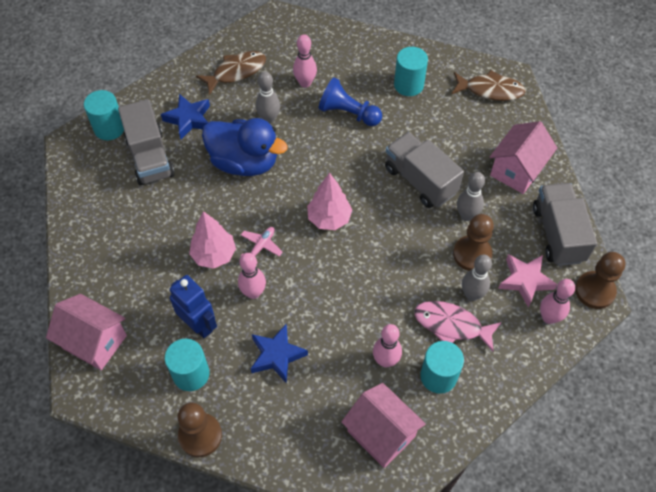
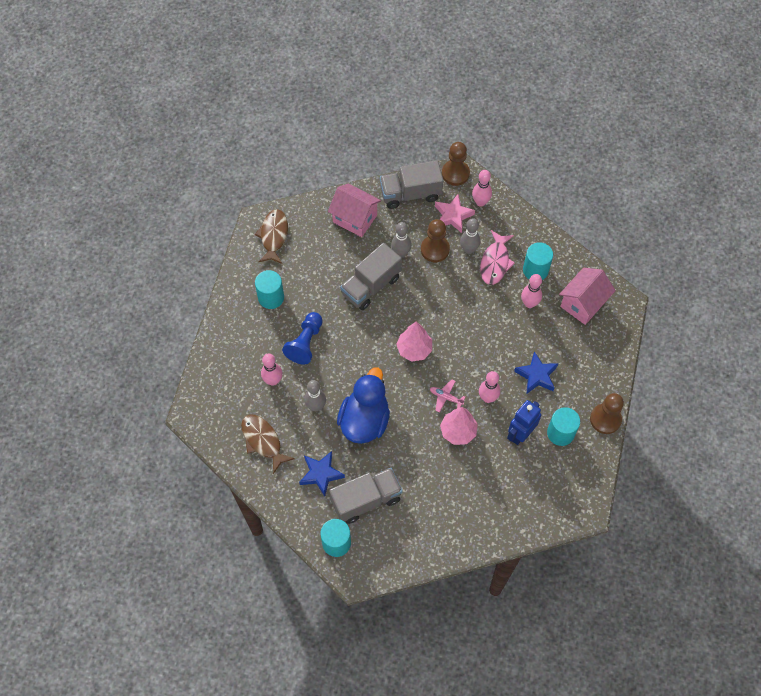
camera: 95 degrees left, 5 degrees up
pink house [46,294,127,370] -> none

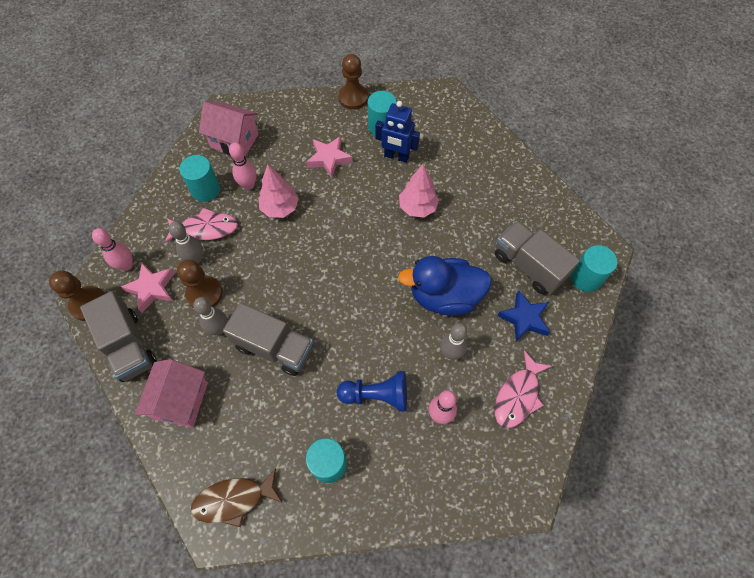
camera: 110 degrees left, 0 degrees up
brown fish [241,414,295,474] -> pink fish [495,350,552,428]
pink tree [396,321,432,362] -> pink tree moved to [258,164,299,218]
pink plane [430,379,465,413] -> none
pink bowling pin [479,371,500,403] -> none
blue star [514,351,559,393] -> pink star [306,136,353,178]

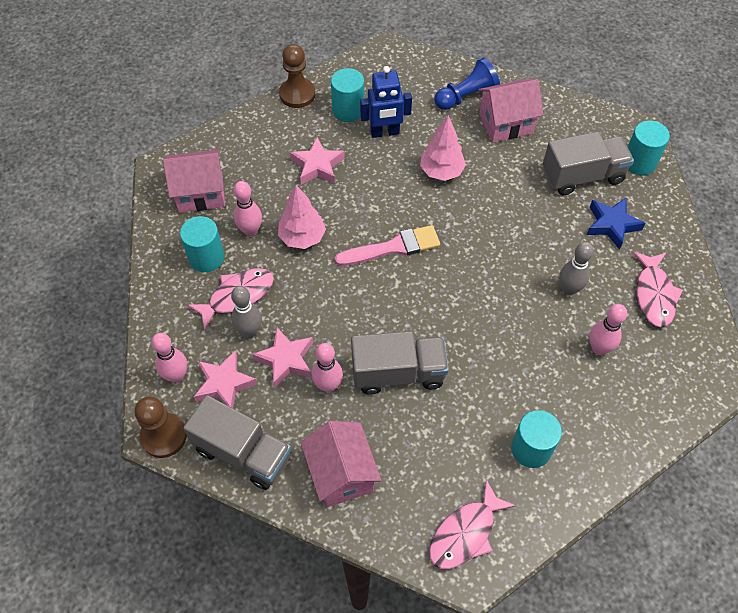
camera: 30 degrees left, 5 degrees down
brown pawn [177,260,223,308] -> pink star [252,327,313,388]
brown fish [191,468,283,527] -> pink fish [429,479,516,569]
grey bowling pin [193,297,227,335] -> pink bowling pin [312,343,343,392]
blue pawn [337,371,407,411] -> blue pawn moved to [435,58,500,110]
blue duck [398,256,492,316] -> none
grey truck [495,221,580,294] -> grey truck turned 150 degrees clockwise [543,132,634,195]
none -> pink brush [335,225,440,266]
none -> pink house [478,79,543,142]

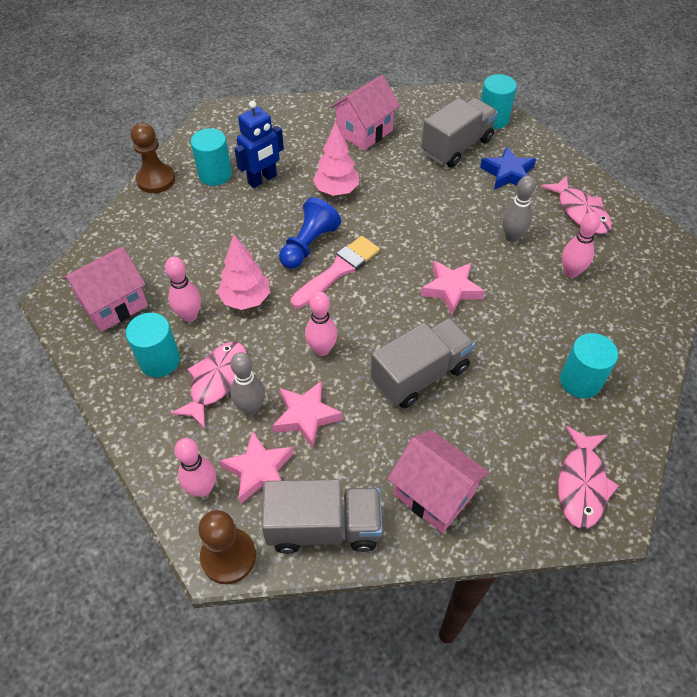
camera: 30 degrees left, 5 degrees down
pink star [290,137,345,185] -> pink star moved to [421,261,485,315]
pink bowling pin [312,343,343,392] -> pink bowling pin moved to [305,291,338,356]
blue pawn [435,58,500,110] -> blue pawn moved to [279,197,341,269]

